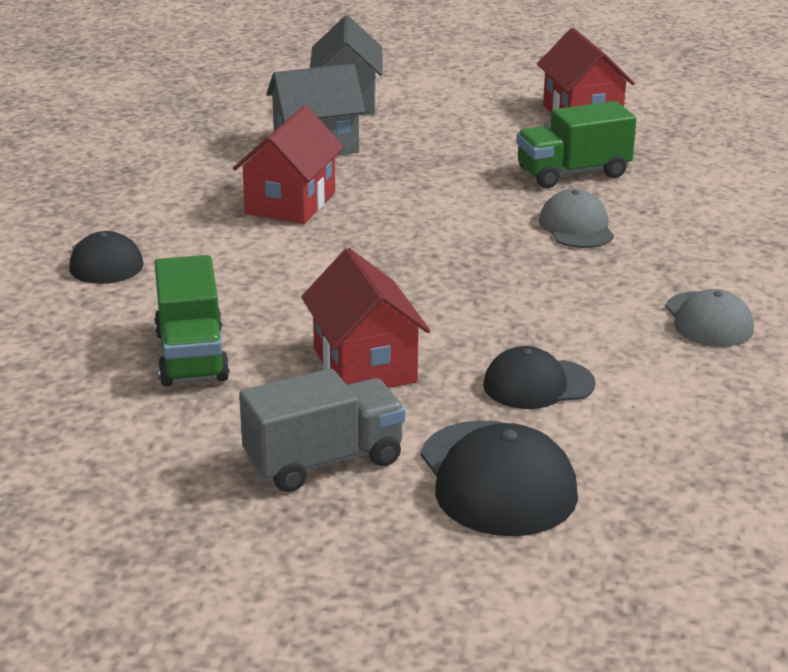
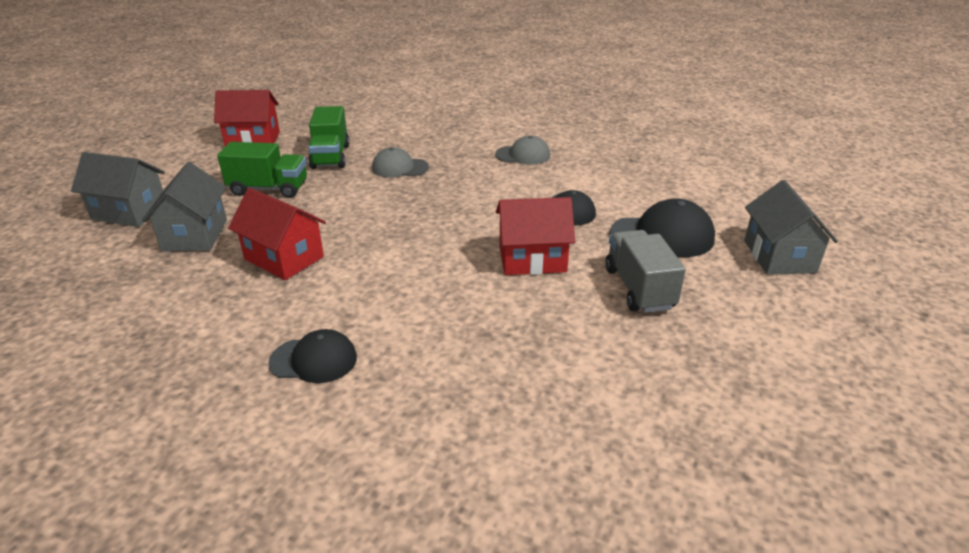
camera: 75 degrees left, 5 degrees up
green truck [154,255,230,386] -> green truck moved to [217,142,307,198]
none -> grey house [744,180,838,275]

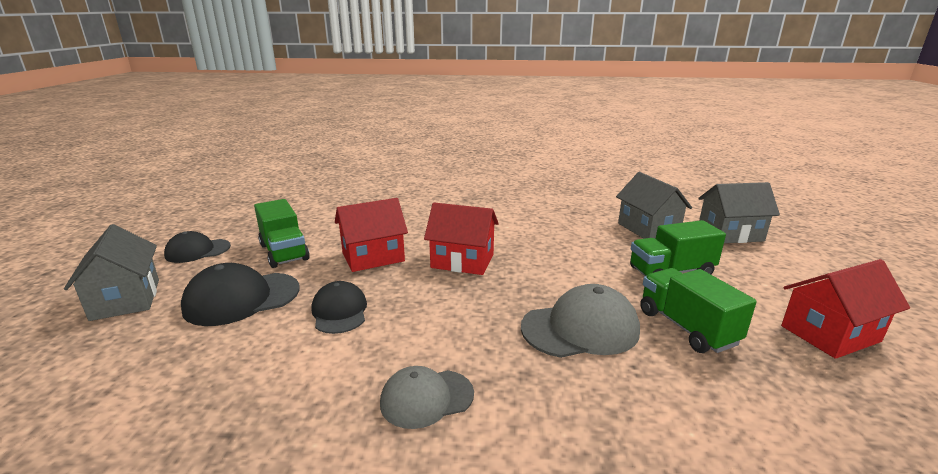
camera: 160 degrees right, 10 degrees down
red house [228,188,326,280] -> red house moved to [424,203,499,275]
black cap [268,329,357,383] -> black cap moved to [164,231,231,263]
grey cap [372,147,429,178] -> grey cap [521,284,640,358], size x1.54
grey truck [605,230,686,313] -> green truck [254,199,310,268]

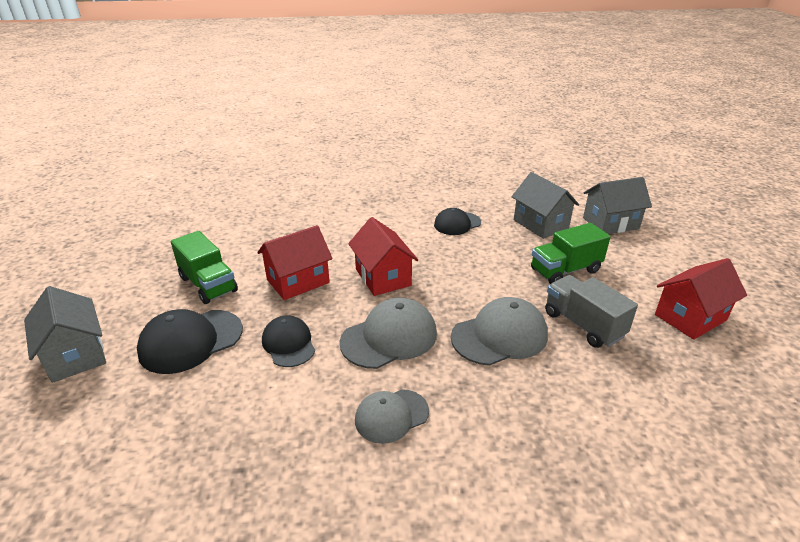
camera: 10 degrees left, 10 degrees up
black cap [164,231,231,263] -> black cap moved to [434,208,481,235]
red house [424,203,499,275] -> red house turned 60 degrees clockwise [348,217,418,296]
green truck [640,268,757,353] -> grey truck [545,275,638,348]
none -> grey cap [340,298,437,369]

